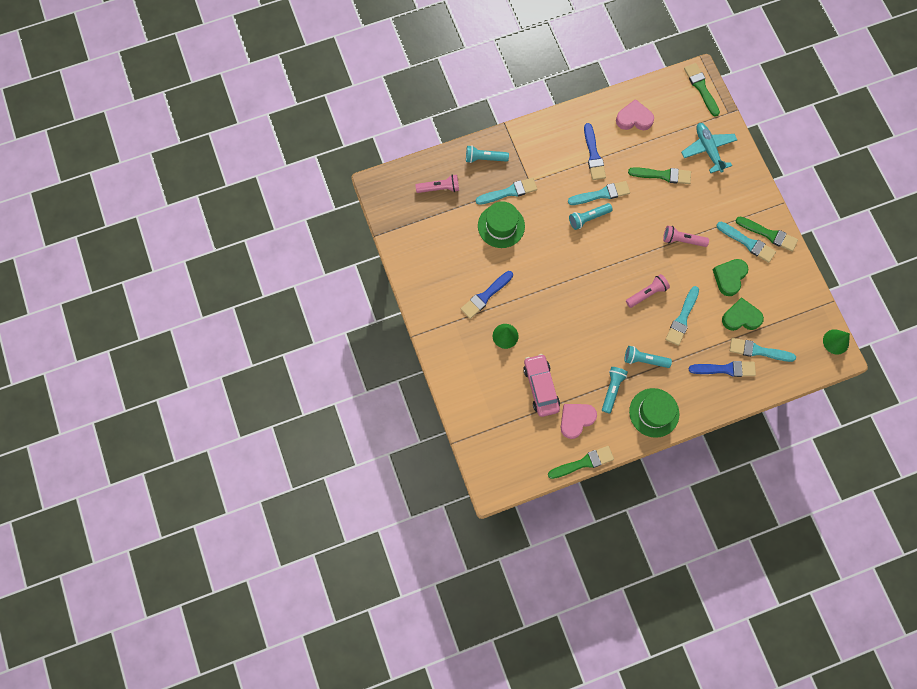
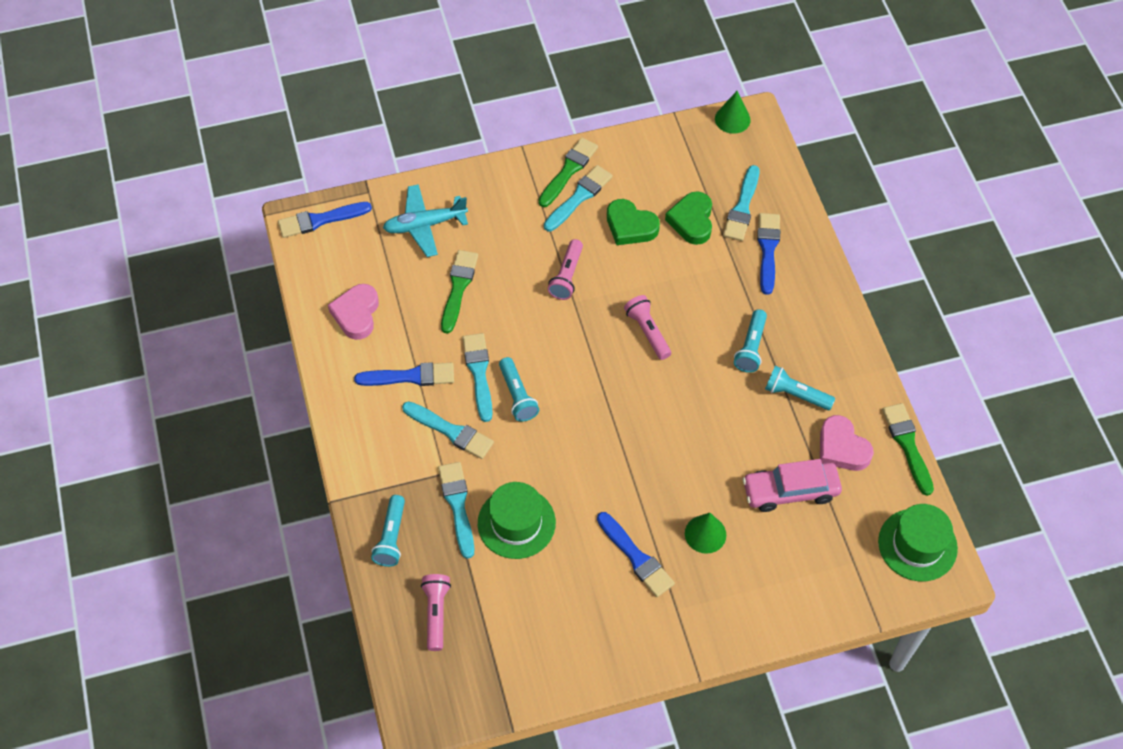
camera: 85 degrees left, 15 degrees down
green hat [629,388,679,438] -> green hat moved to [878,504,958,581]
turquoise brush [666,286,699,346] -> turquoise brush moved to [402,401,494,459]
green brush [684,63,720,117] -> blue brush [278,202,372,238]

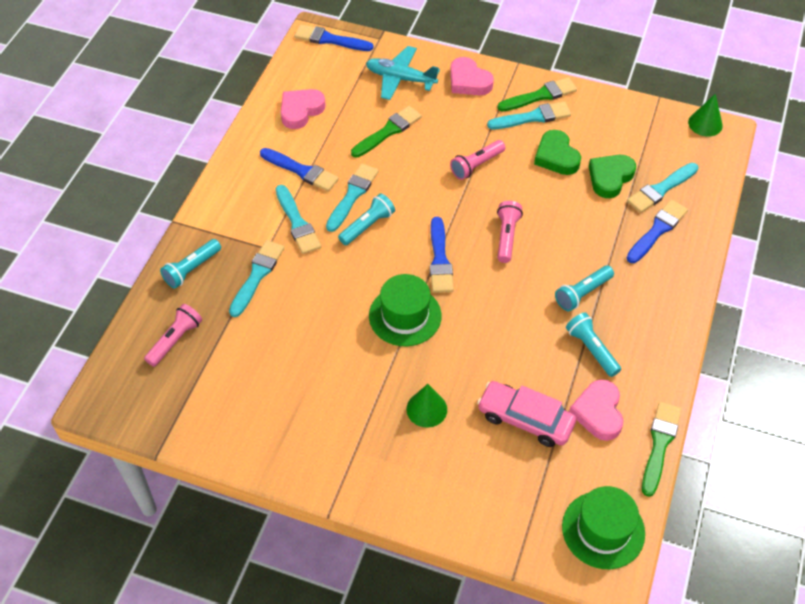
camera: 35 degrees right, 5 degrees down
green hat [478,482,556,559] -> green hat moved to [369,274,442,346]
turquoise flashlight [499,357,539,422] -> turquoise flashlight turned 150 degrees counterclockwise [338,193,395,245]
blue brush [597,512,675,597] -> blue brush moved to [430,217,454,293]
none -> pink heart [450,57,494,95]

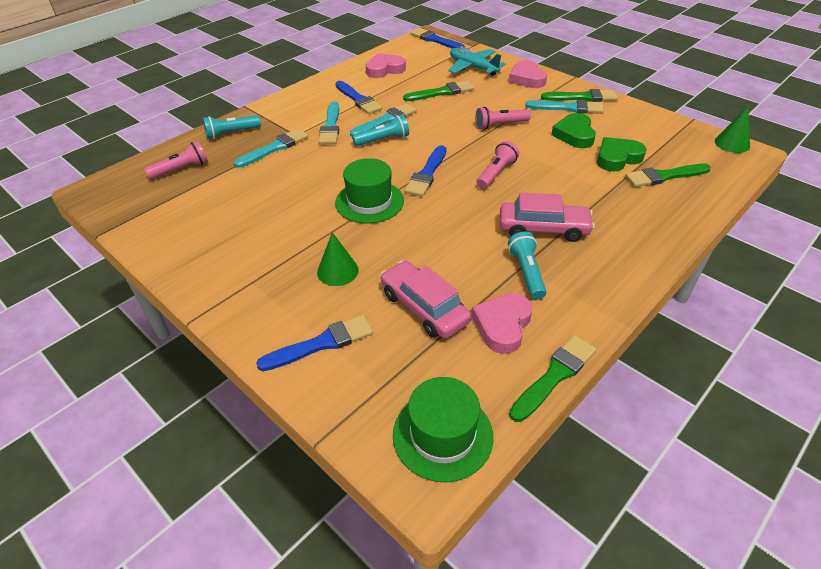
camera: 25 degrees right, 10 degrees down
turquoise flashlight [555,266,614,311] -> pink car [500,192,595,242]
turquoise brush [627,163,698,213] -> green brush [625,164,711,187]
blue brush [627,200,688,263] -> blue brush moved to [256,315,373,371]

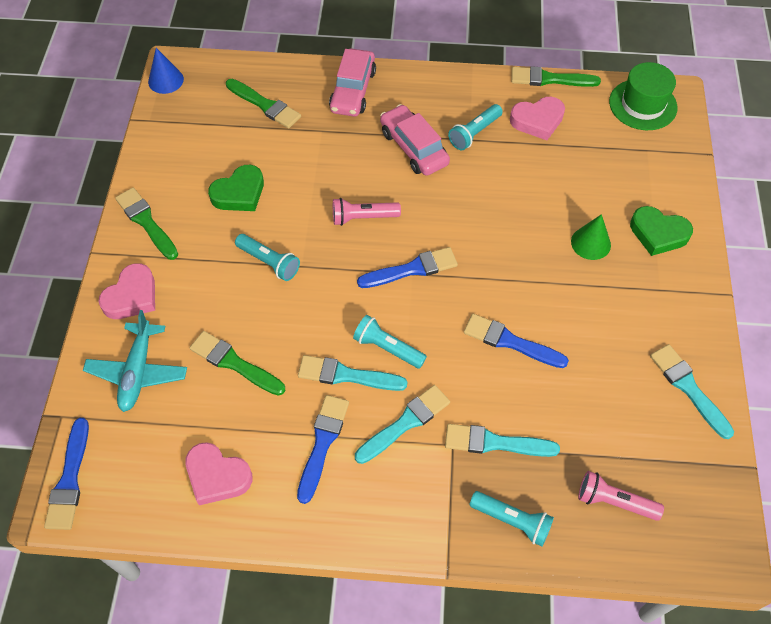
camera: 130 degrees left, 15 degrees up
blue brush [256,315,373,371] -> blue brush moved to [464,314,569,368]
green hat [335,158,404,224] -> none
pink car [380,261,471,338] -> pink car moved to [329,48,376,117]
pink flashlight [475,107,531,130] -> turquoise flashlight [235,234,300,281]
turquoise brush [525,100,604,114] -> turquoise brush moved to [650,344,734,439]
green heart [597,137,646,171] -> green heart moved to [630,206,693,256]
green cone [715,107,750,153] -> blue cone [148,48,184,94]

